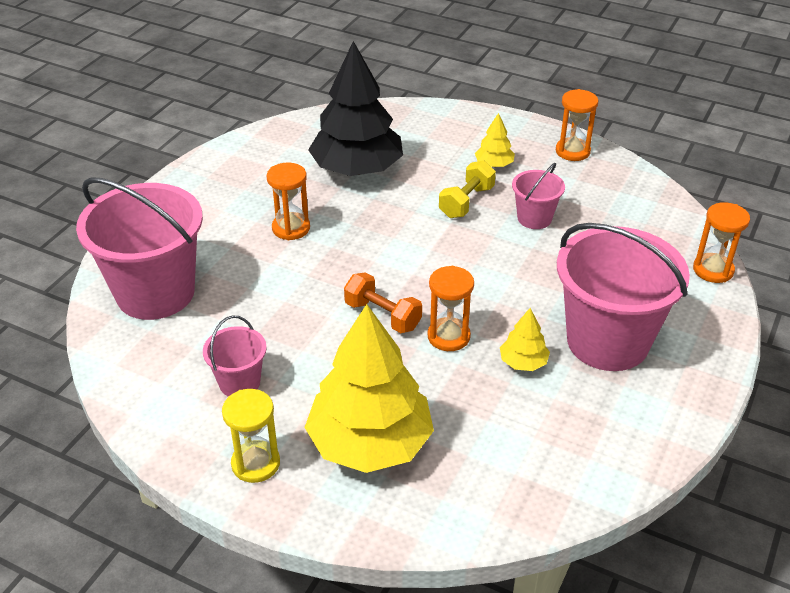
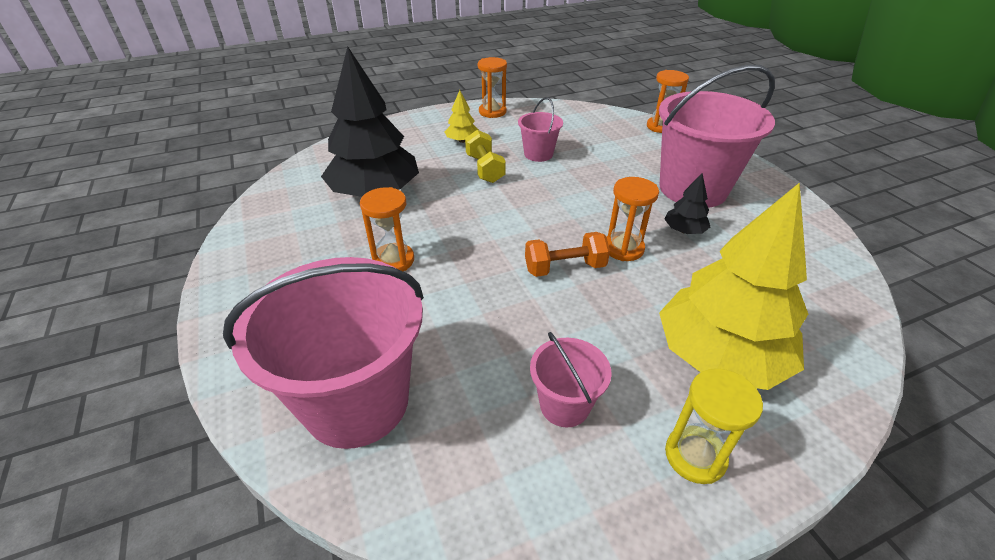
camera: 50 degrees left, 0 degrees up
yellow tree [500,308,550,371] -> black tree [664,173,710,234]

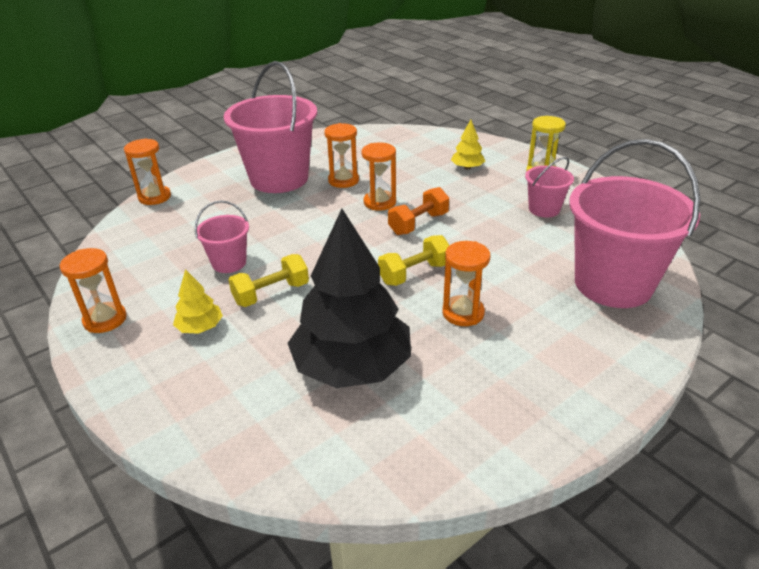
camera: 105 degrees left, 5 degrees down
orange dumbbell [525,232,610,277] -> orange dumbbell turned 75 degrees clockwise [388,187,449,235]
yellow tree [659,182,808,390] -> yellow tree [451,120,485,170], size x0.43
black tree [664,173,710,234] -> orange hourglass [324,123,359,188]
none -> yellow dumbbell [378,235,450,286]

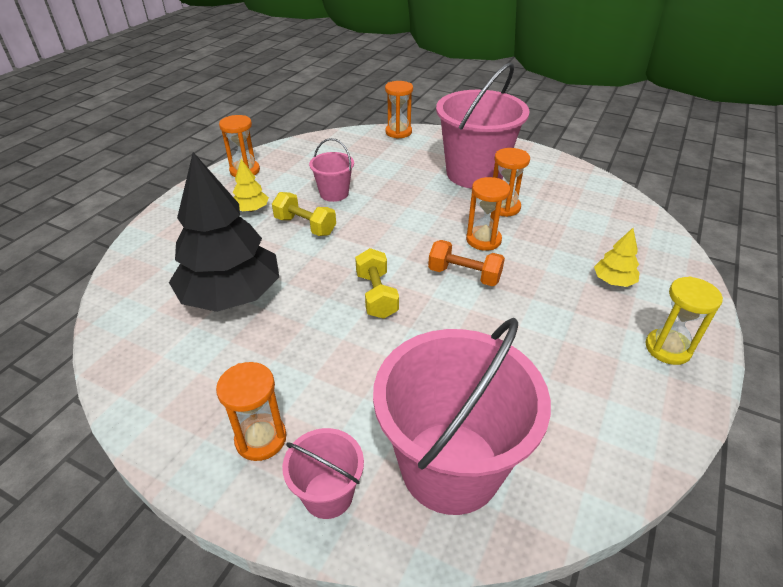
camera: 65 degrees right, 5 degrees up
yellow dumbbell [378,235,450,286] -> yellow dumbbell turned 45 degrees clockwise [355,248,399,319]
orange hourglass [442,241,490,326] -> orange hourglass moved to [216,362,286,461]
pink bucket [525,157,574,218] -> pink bucket moved to [282,428,364,519]

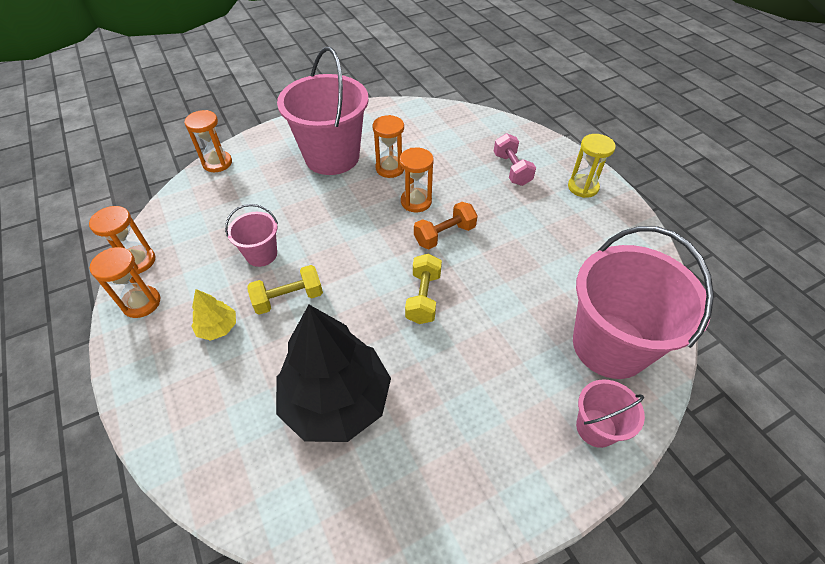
camera: 55 degrees left, 10 degrees up
orange hourglass [216,362,286,461] -> orange hourglass moved to [89,206,155,274]
yellow dumbbell [355,248,399,319] -> yellow dumbbell turned 75 degrees clockwise [405,254,442,324]
yellow tree [594,228,639,287] -> pink dumbbell [494,133,536,186]

